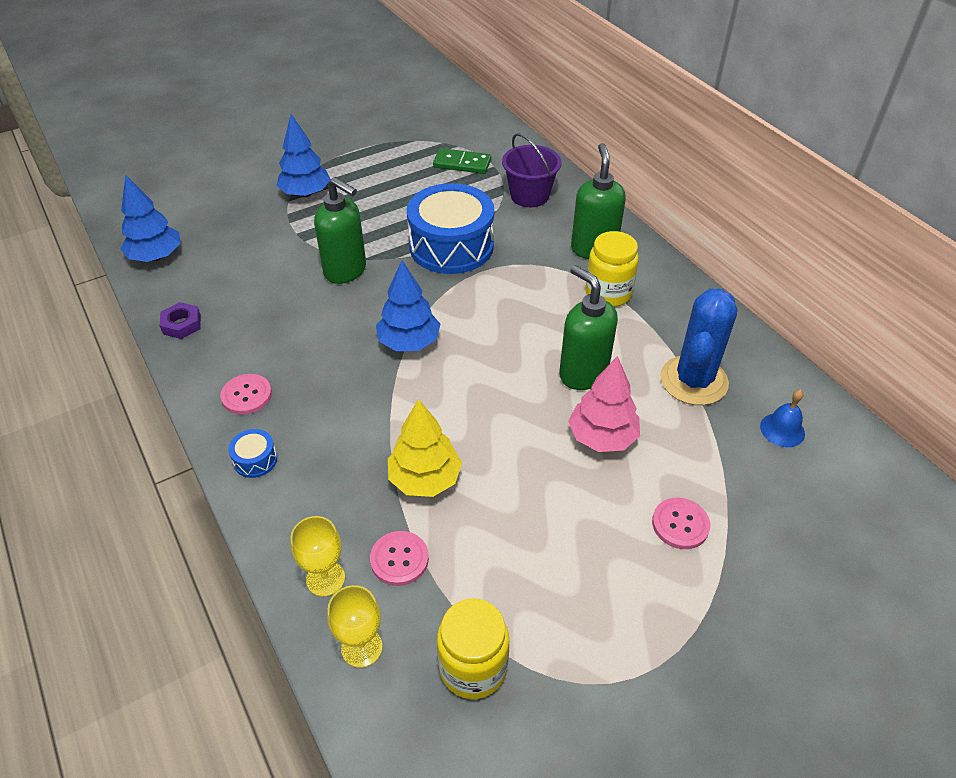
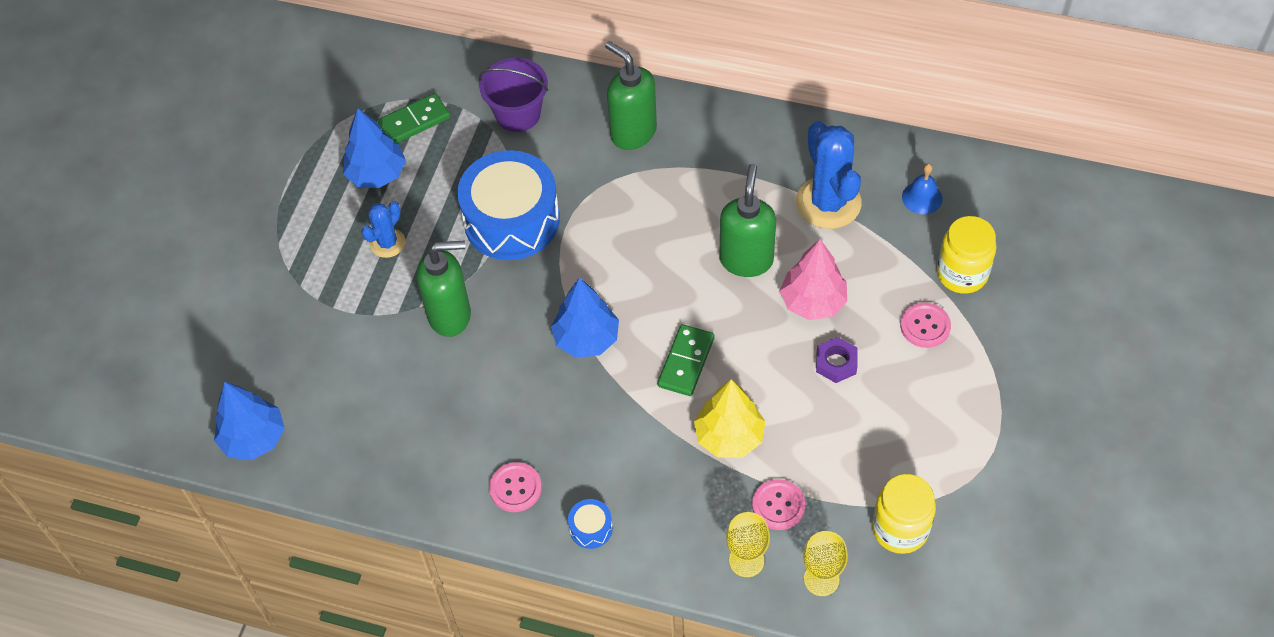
camera: 40 degrees left, 10 degrees up
purple nut [160,302,201,339] -> purple nut moved to [816,337,858,383]
blue tree [276,114,331,197] -> blue tree moved to [343,108,406,188]
green soap dispenser [559,265,618,390] -> green soap dispenser turned 90 degrees clockwise [720,164,776,277]
yellow jar [585,231,638,307] -> yellow jar moved to [937,216,997,294]
none -> blue cactus [361,201,405,258]
none -> green domino [657,324,714,396]

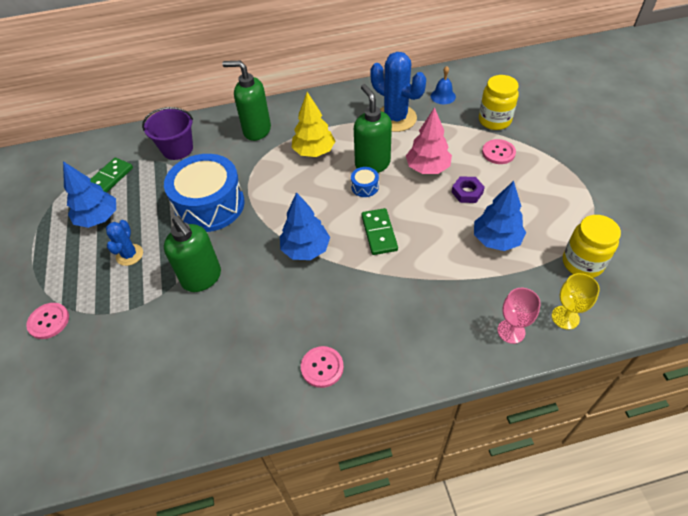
camera: 30 degrees left, 5 degrees down
blue tree [214,382,285,460] -> blue tree moved to [474,181,526,251]
green soap dispenser [417,241,471,337] -> green soap dispenser turned 90 degrees clockwise [164,215,221,292]
blue drum [568,499,613,549] -> blue drum moved to [351,167,379,197]
yellow tree [694,379,765,458] -> yellow tree moved to [291,92,335,157]
yellow goblet [726,512,770,577] -> pink goblet [497,288,541,344]
pink button [752,479,805,530] -> pink button moved to [26,303,69,339]

